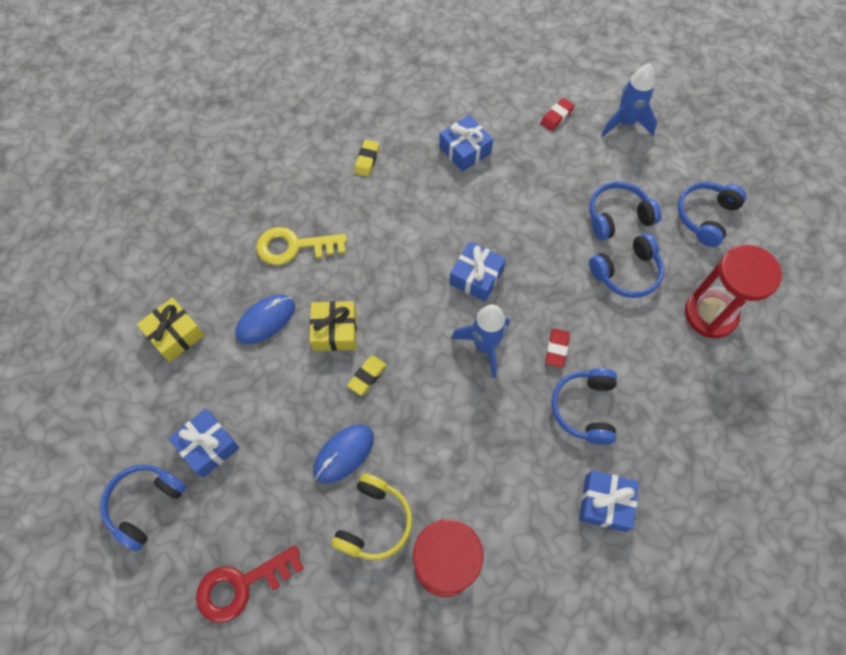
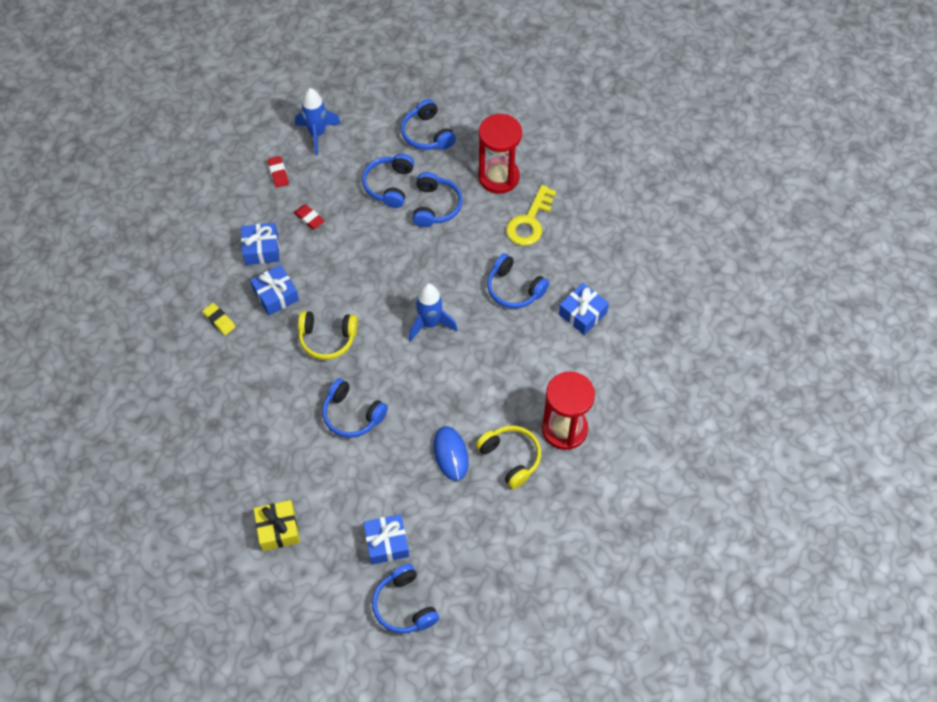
camera: 60 degrees left, 5 degrees down
red key [196,545,304,623] -> none
blue mouse [235,295,295,344] -> none
yellow key [256,227,347,265] -> yellow key moved to [506,185,556,246]
yellow gift [310,301,357,351] -> blue headphones [322,378,388,438]
yellow eraser [347,356,387,395] -> none
blue gift [449,241,506,301] -> blue gift moved to [250,265,299,315]
red eraser [546,328,570,368] -> red eraser moved to [294,204,325,229]
none -> yellow headphones [298,311,358,360]

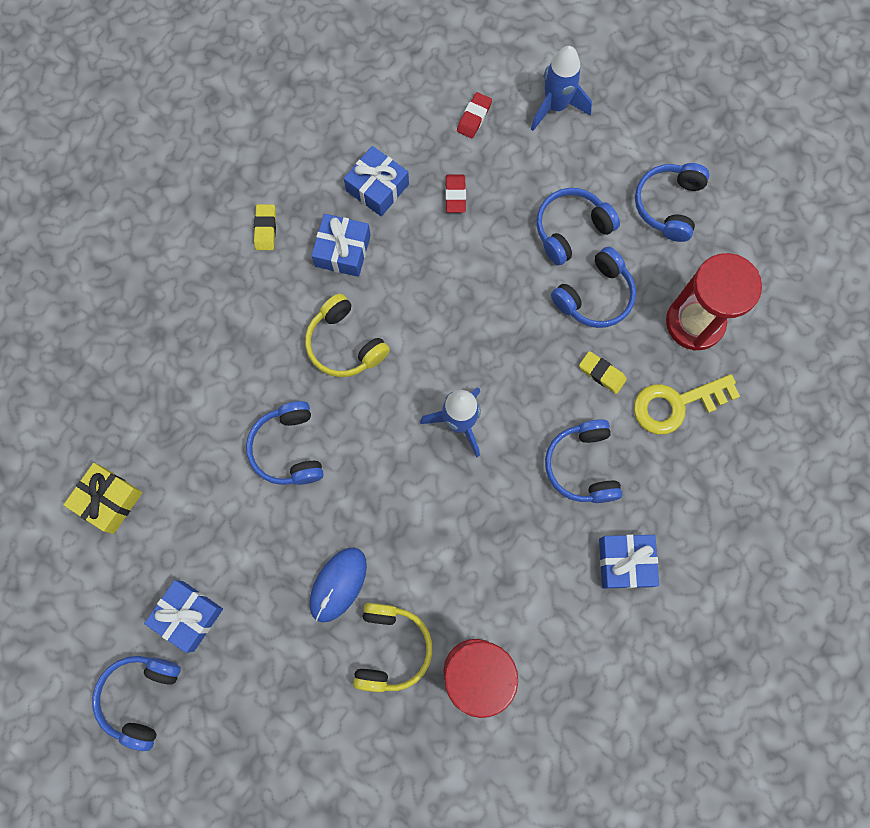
camera: 45 degrees right, 15 degrees up
none -> yellow eraser [579,351,627,394]

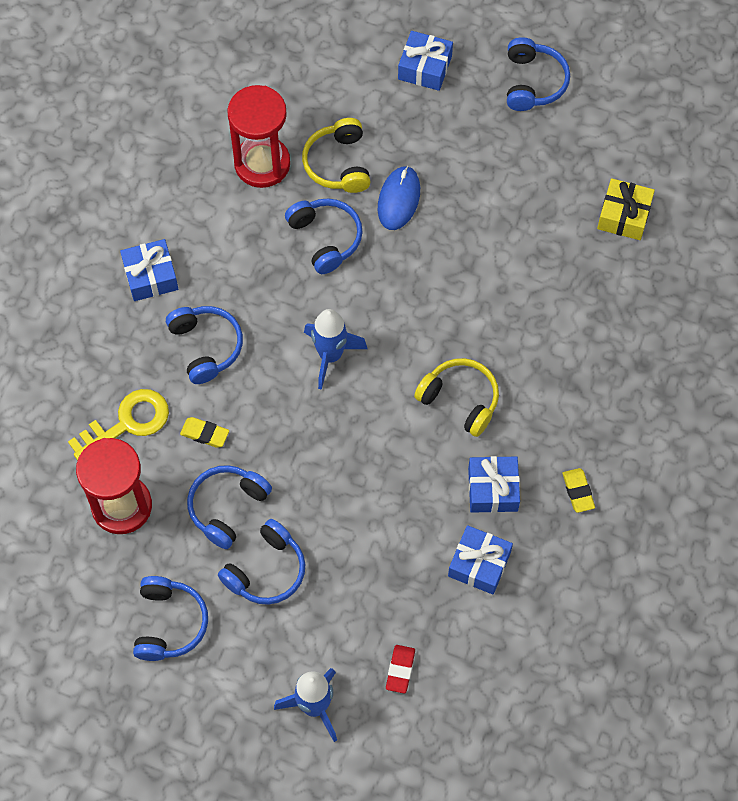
camera: 165 degrees right, 10 degrees down
blue gift [144,580,223,653] -> blue gift moved to [398,31,453,91]
blue headphones [246,401,324,485] -> blue headphones moved to [285,198,363,274]
red eraser [445,174,466,213] -> none

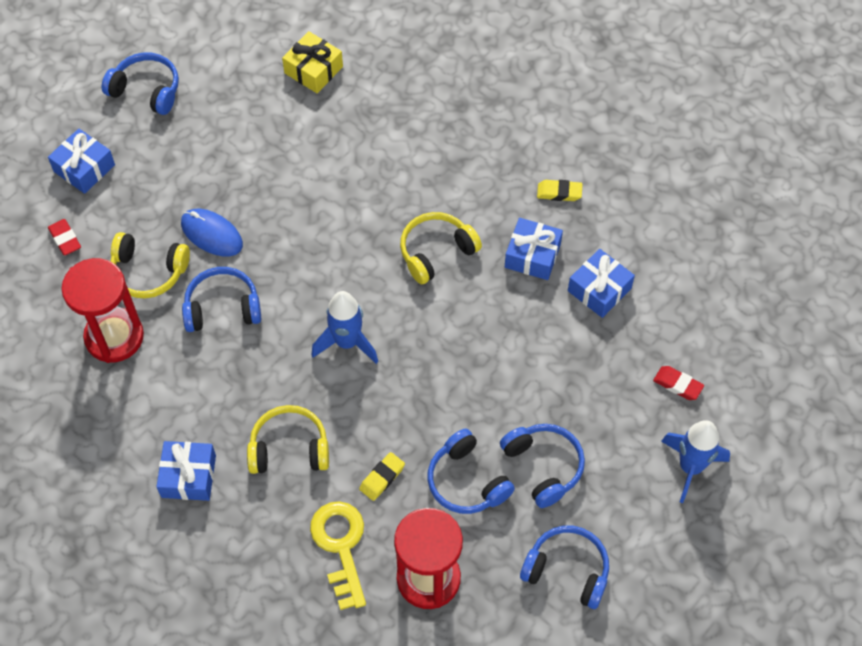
camera: 70 degrees left, 5 degrees down
blue headphones [166,306,243,384] -> yellow headphones [247,405,329,474]
none -> red eraser [48,219,81,255]

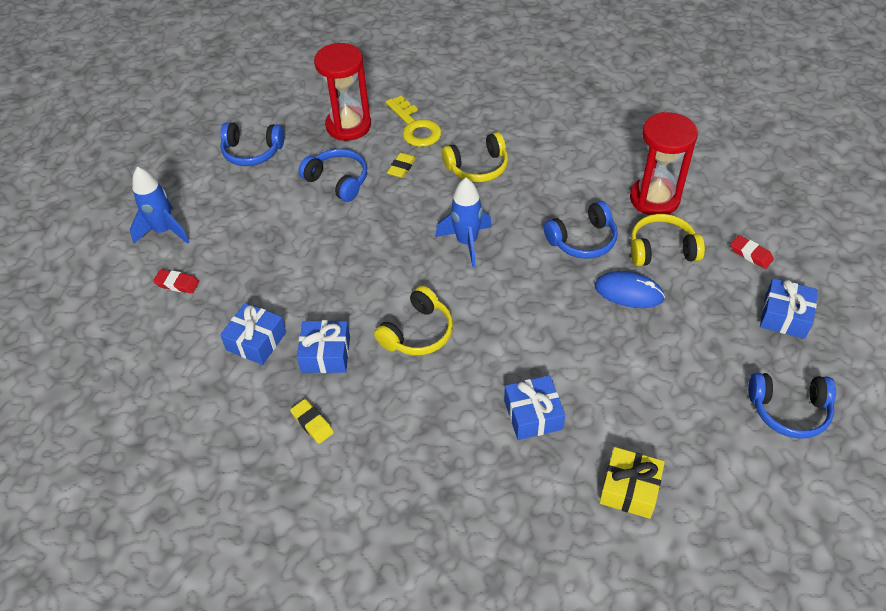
camera: 165 degrees right, 10 degrees down
blue gift [156,441,216,501] -> blue gift moved to [504,375,565,440]
blue headphones [500,424,585,508] -> none
yellow eraser [537,180,583,201] -> yellow eraser turned 60 degrees clockwise [290,399,334,444]

